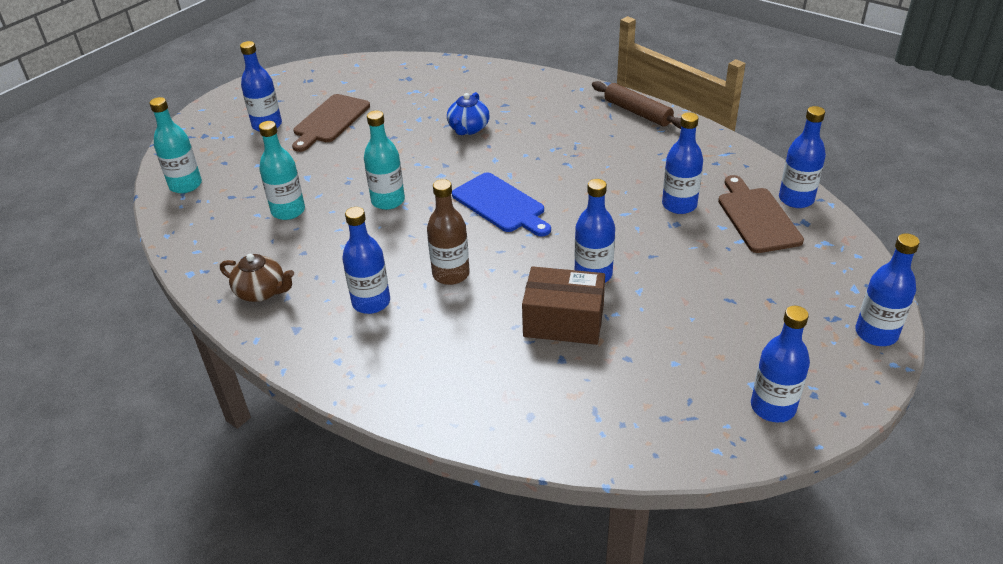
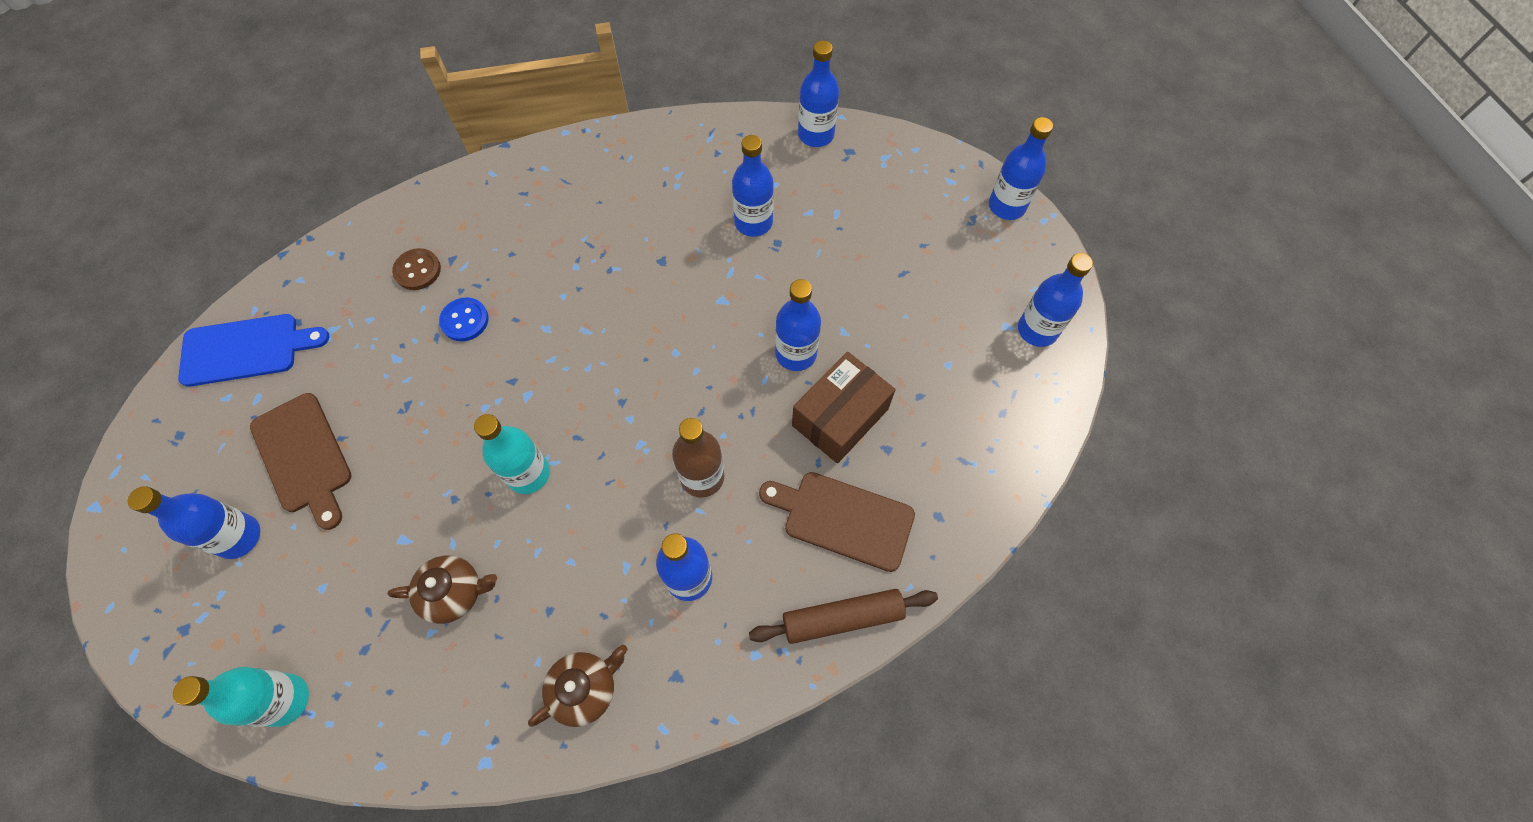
camera: 60 degrees left, 25 degrees up
turquoise bottle [259,121,305,220] -> brown teapot [388,555,497,624]
blue teapot [447,92,489,135] -> blue button [439,297,489,341]
blue cutting board [452,172,551,237] -> blue cutting board moved to [178,314,329,387]
brown rolling pin [592,81,681,129] -> brown rolling pin moved to [749,589,938,644]
brown cutting board [718,175,804,253] -> brown cutting board moved to [759,472,915,572]
none -> brown button [392,248,441,290]

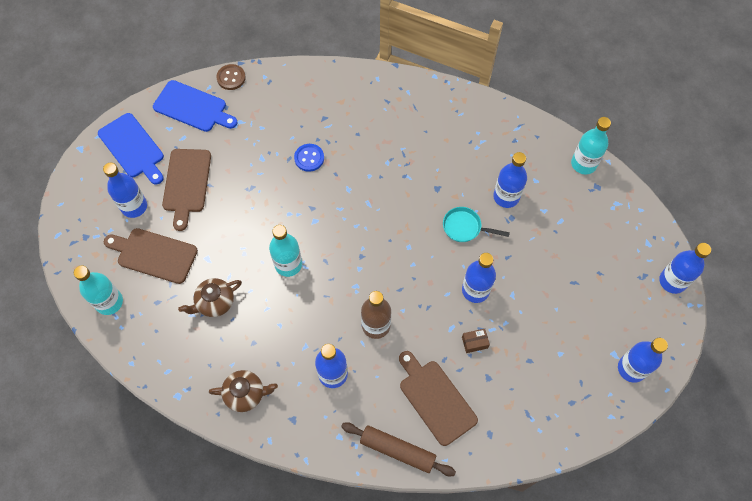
camera: 35 degrees right, 0 degrees up
brown teapot [388,555,497,624] -> brown teapot turned 120 degrees clockwise [178,278,242,317]
brown button [392,248,441,290] -> brown button moved to [216,64,246,90]
brown box [792,352,896,464] -> brown box [462,329,490,353], size x0.42
blue bottle [798,40,839,147] -> turquoise bottle [571,117,611,175]
none -> blue cutting board [98,113,164,185]
none -> brown cutting board [104,228,198,284]
none -> turquoise pan [443,207,510,242]

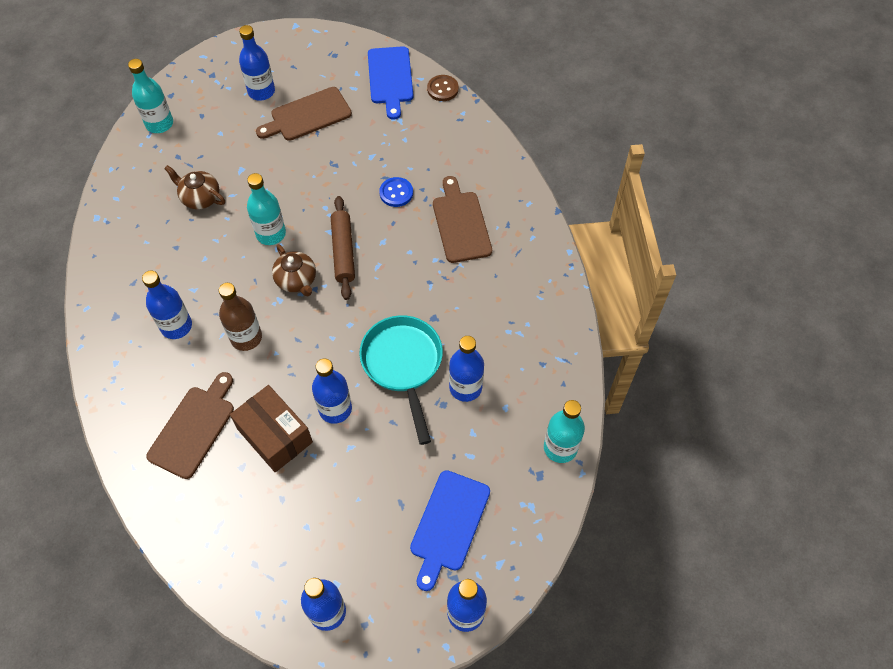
camera: 60 degrees right, 5 degrees down
blue cutting board [98,113,164,185] -> blue cutting board moved to [410,470,490,591]
brown cutting board [104,228,198,284] -> brown cutting board moved to [433,176,492,263]
brown teapot [209,370,278,412] -> brown teapot moved to [272,244,316,296]
brown rolling pin [341,422,456,476] -> brown rolling pin moved to [331,196,355,300]
turquoise pan [443,207,510,242] -> turquoise pan [359,315,443,445], size x1.79
brown box [462,329,490,353] -> brown box [230,385,313,472], size x2.36

